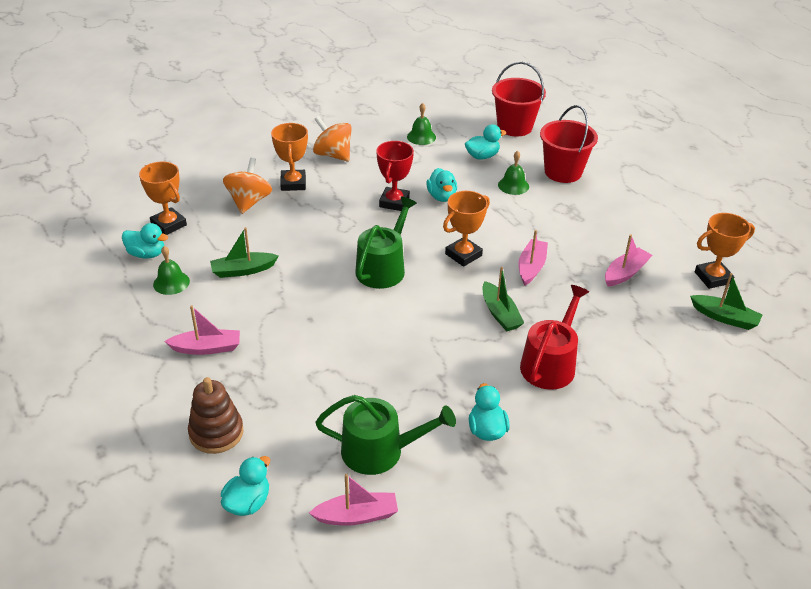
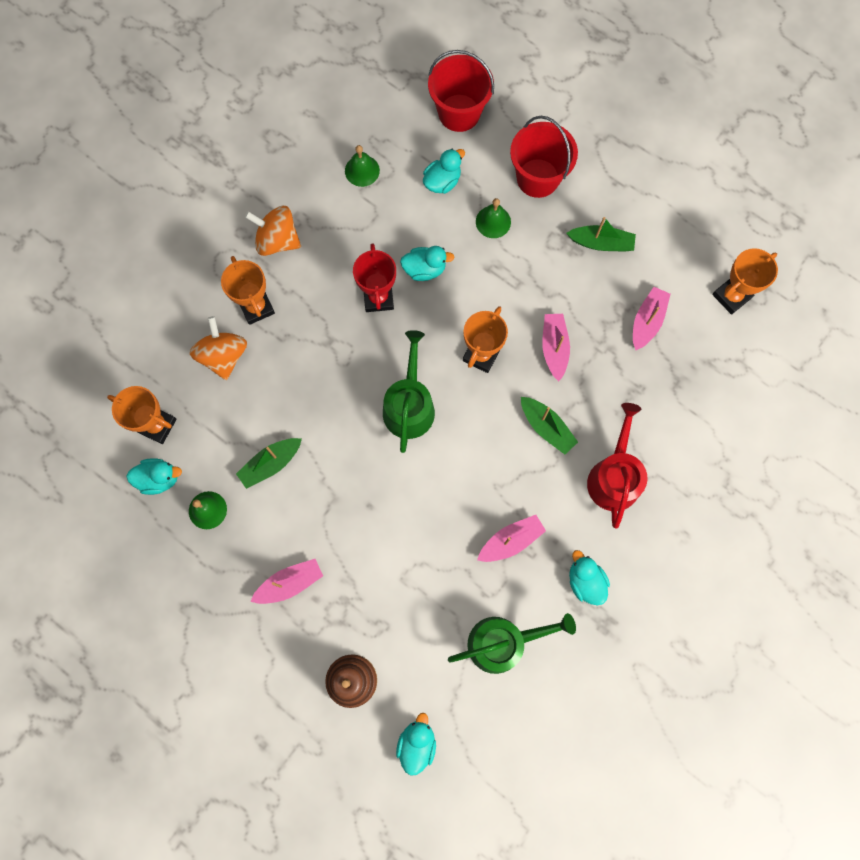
camera: 20 degrees left, 35 degrees up
pink boat [309,474,398,526] -> pink boat moved to [477,515,546,562]
turquoise duck [426,168,457,202] -> turquoise duck turned 60 degrees counterclockwise [400,246,454,281]
green boat [690,273,763,330] -> green boat moved to [566,217,636,252]

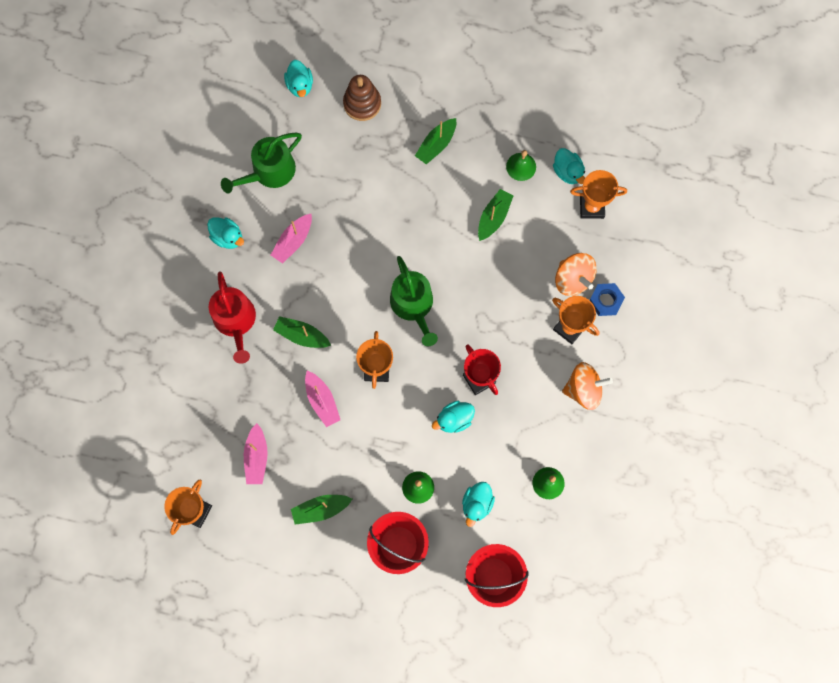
camera: 155 degrees right, 0 degrees up
turquoise duck [126,458,182,495] -> turquoise duck turned 90 degrees counterclockwise [553,148,585,184]
pink boat [250,559,323,604] -> green boat [415,118,456,165]
none -> blue nut [590,283,625,316]

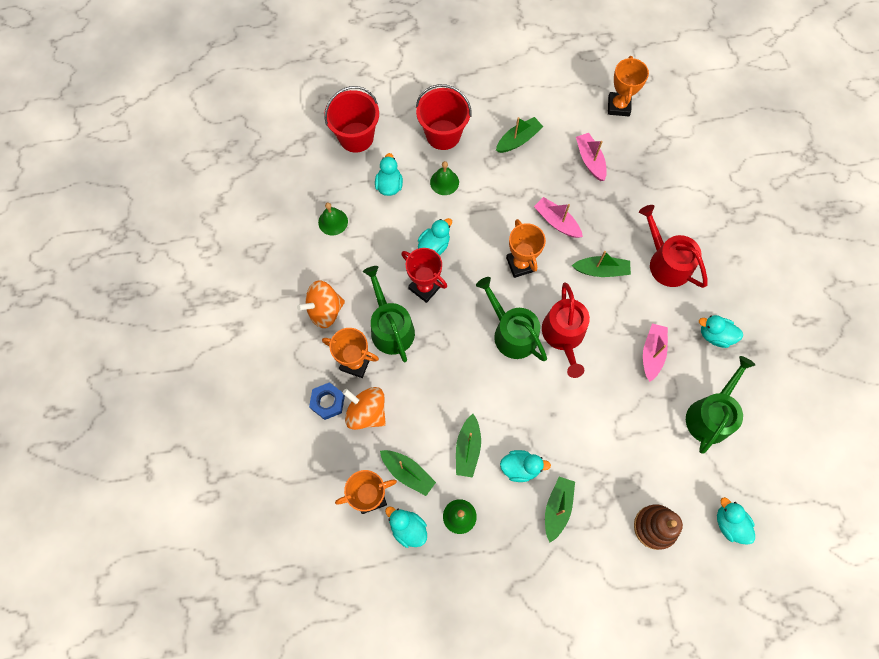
camera: 160 degrees right, 5 degrees down
none -> green watering can [363,266,415,362]
none -> green boat [380,450,436,496]
none -> turquoise duck [500,450,551,482]
none -> red watering can [542,283,590,378]

